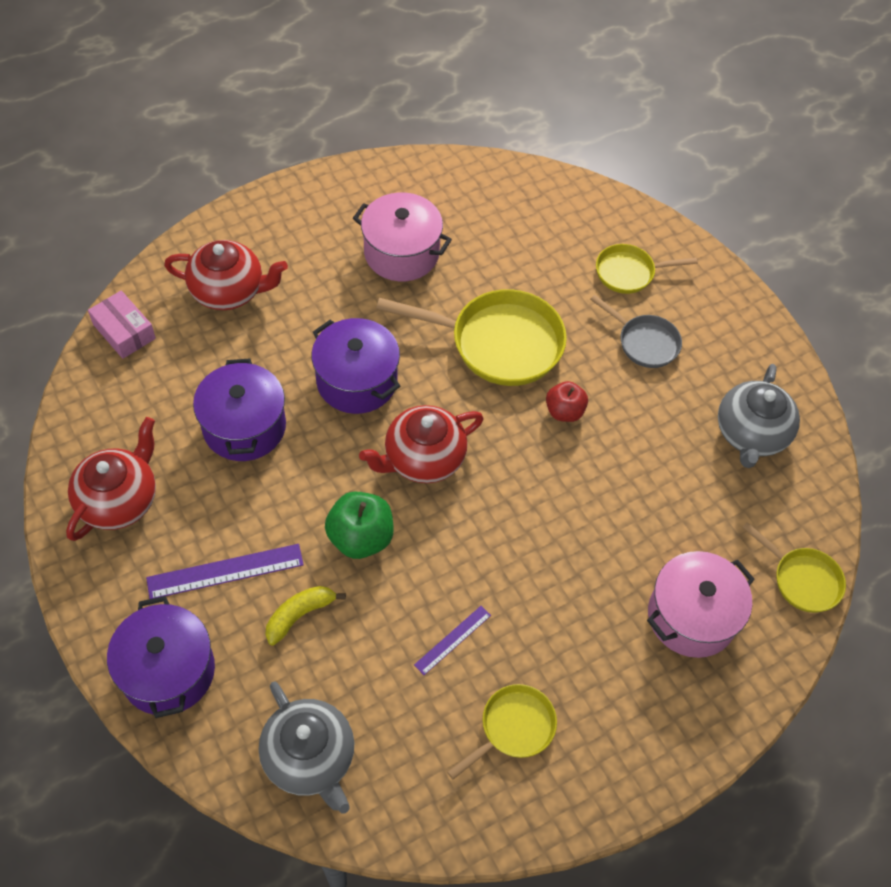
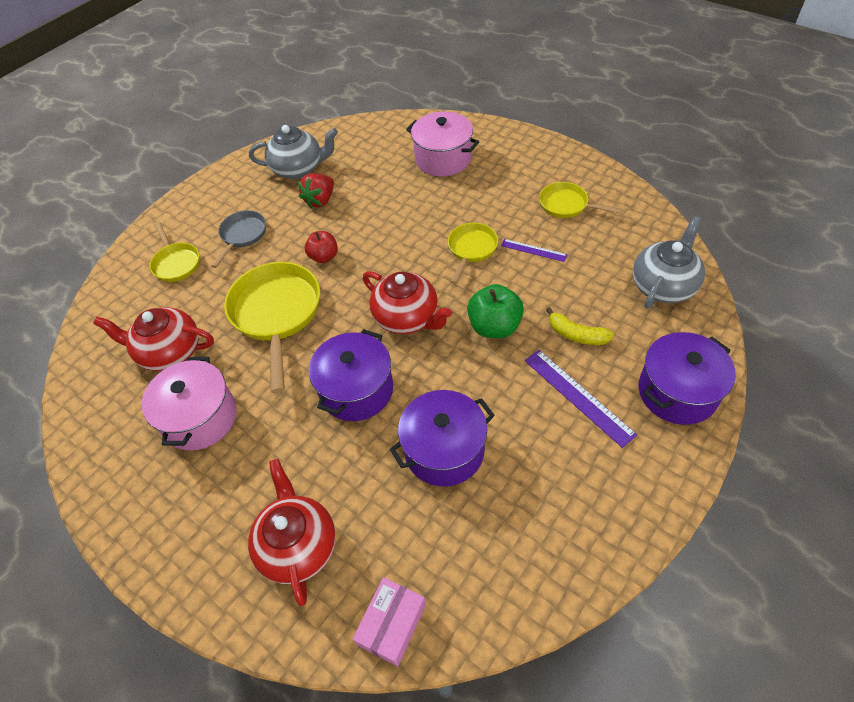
camera: 105 degrees left, 5 degrees down
red teapot [66,417,156,541] -> red teapot moved to [93,307,214,371]
yellow pan [742,522,846,613] -> yellow pan moved to [448,223,498,284]
none -> red strawberry [298,173,334,208]

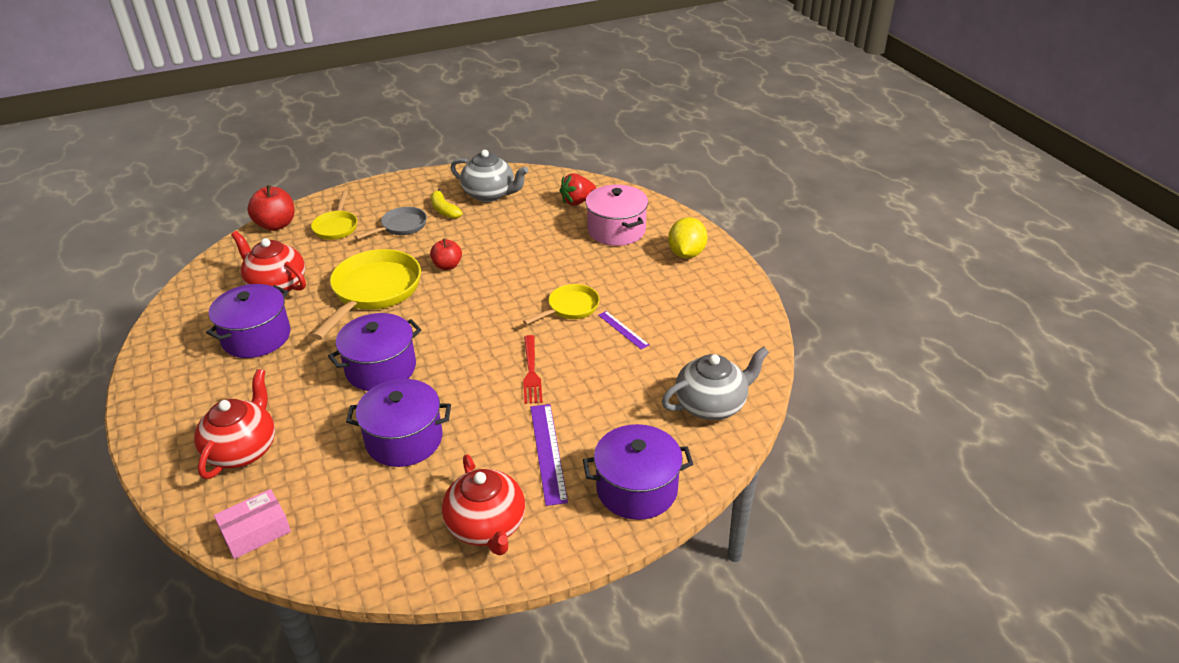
camera: 25 degrees right, 15 degrees down
pink pot [142,357,237,450] -> purple pot [206,284,291,358]
red strawberry [298,173,334,208] -> red strawberry moved to [559,173,596,205]
red teapot [363,271,452,334] -> red teapot moved to [442,454,525,556]
green apple [467,284,524,338] -> red fork [523,335,543,404]
yellow pan [539,182,623,218] -> none
yellow banana [546,307,614,345] -> yellow banana moved to [431,188,463,219]
none -> red apple [247,185,295,231]
none -> yellow lemon [668,217,708,259]

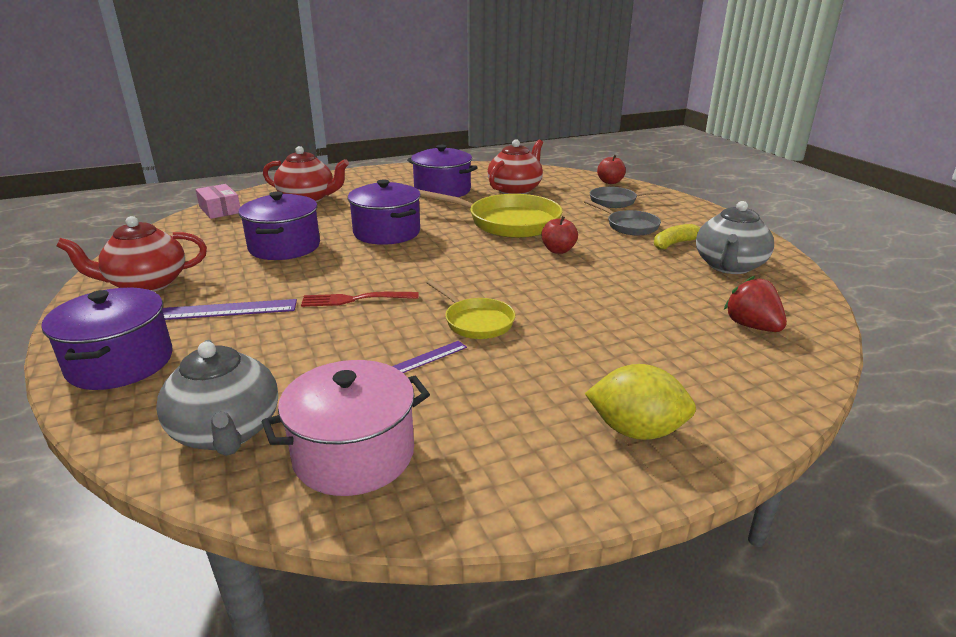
camera: 90 degrees right, 10 degrees down
red apple [247,185,295,231] -> red apple [597,155,626,184], size x0.66
yellow pan [311,191,357,240] -> grey pan [590,187,671,208]
pink pot [585,185,648,246] -> pink pot moved to [262,360,430,496]

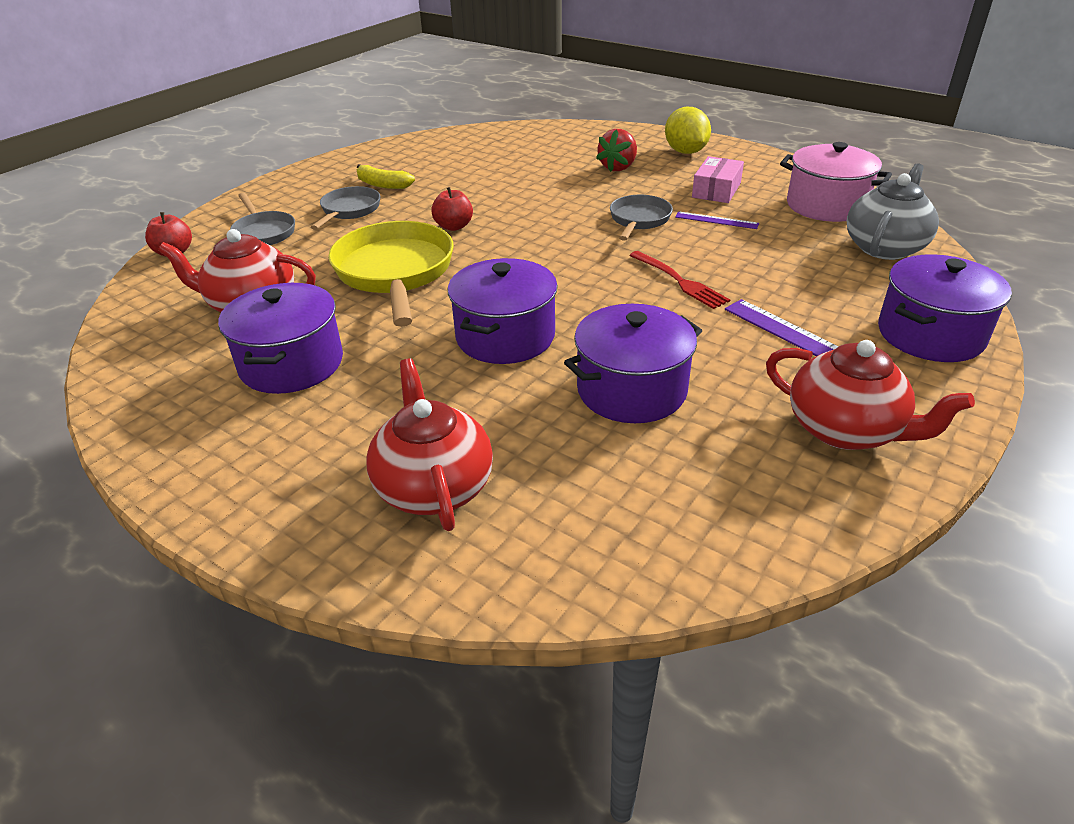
camera: 120 degrees left, 10 degrees up
pink box [195,184,240,219] -> pink box moved to [692,156,744,203]
yellow pan [427,280,515,339] -> grey pan [610,195,673,241]
grey teapot [696,201,774,274] -> none
red strawberry [724,276,787,332] -> red strawberry moved to [596,129,637,172]

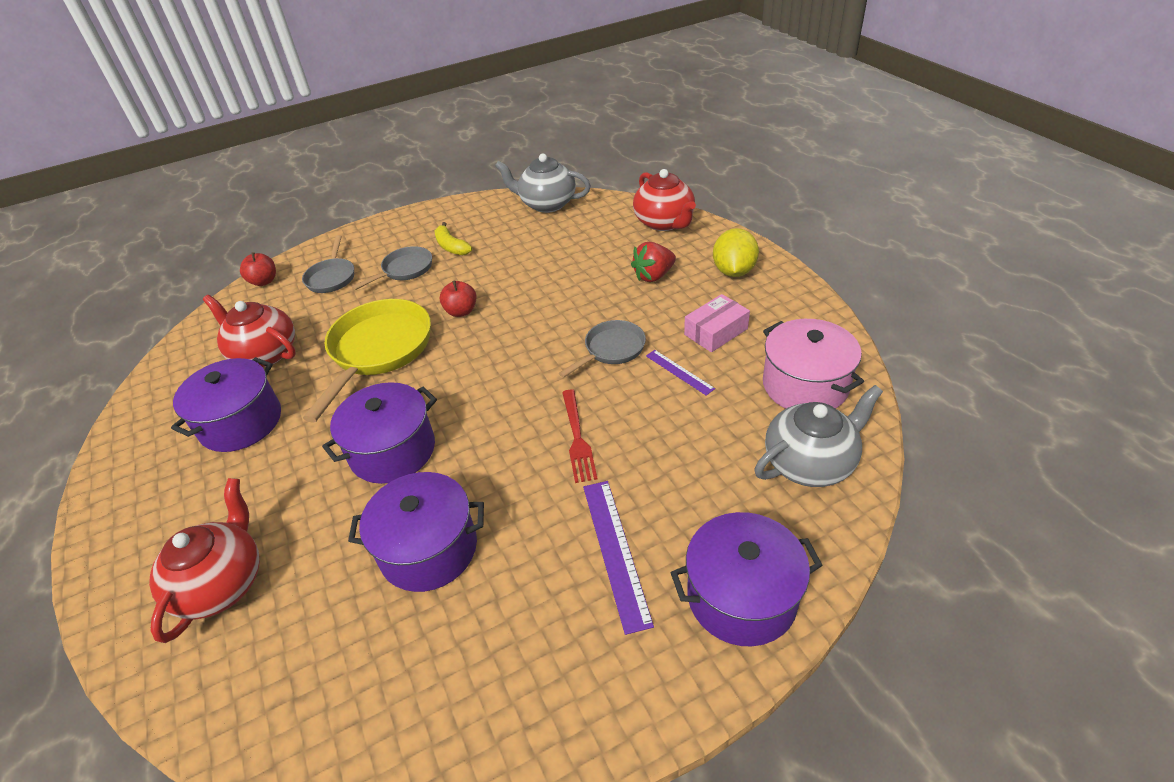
camera: 30 degrees right, 5 degrees up
red teapot [766,340,975,450] -> red teapot moved to [633,169,696,231]
none -> grey teapot [495,154,591,213]

